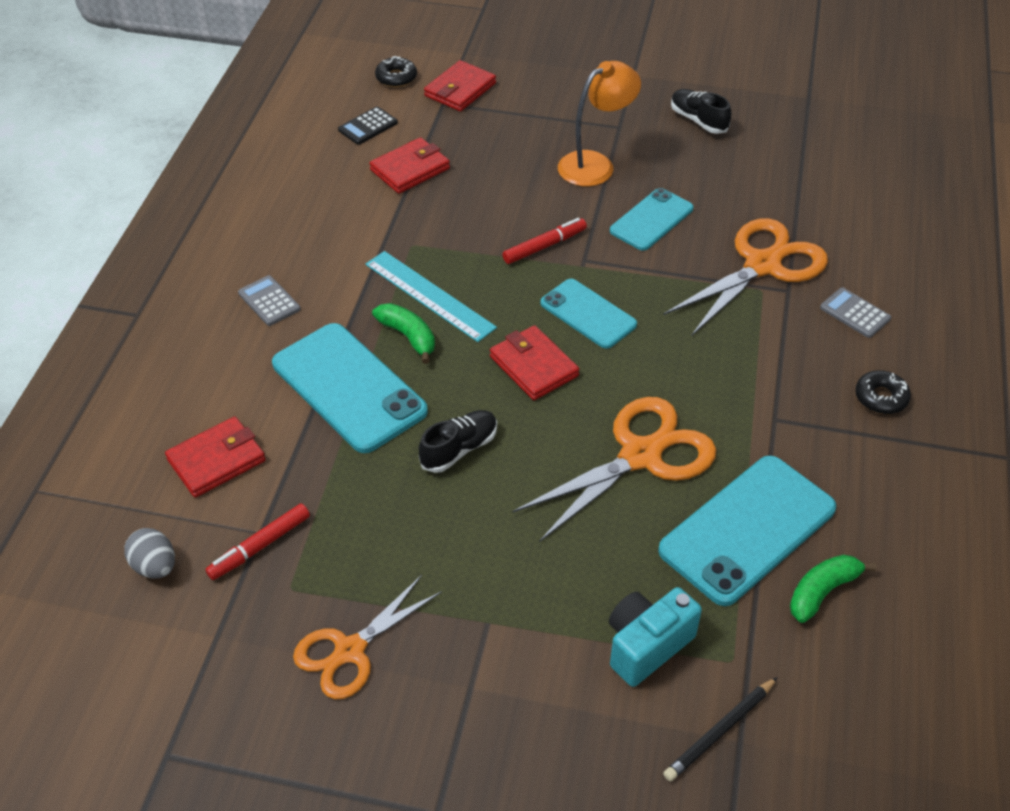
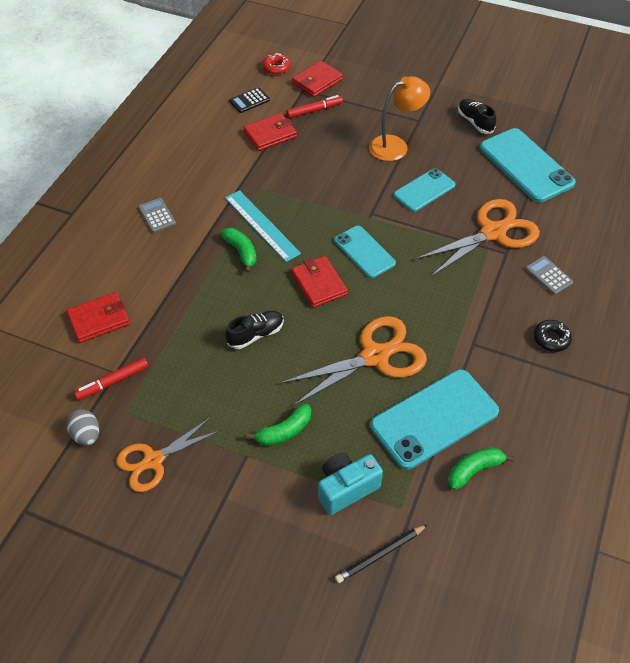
camera: 10 degrees right, 5 degrees up
grey egg [124,528,175,579] -> grey egg moved to [66,410,99,446]
turquoise phone [272,323,428,453] -> turquoise phone moved to [480,128,576,202]
black donut [375,56,417,87] -> red donut [262,53,291,75]
red marker [502,218,587,264] -> red marker moved to [286,95,343,118]
none -> green banana [246,404,311,446]

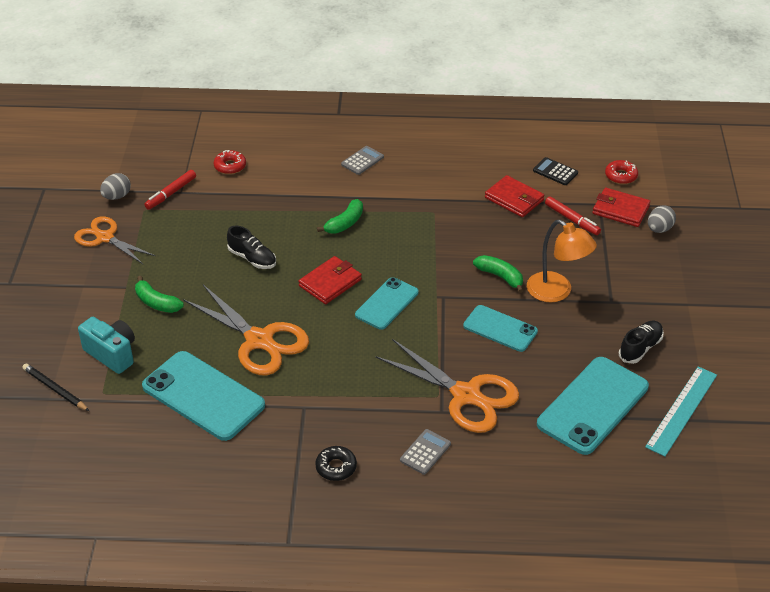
camera: 70 degrees right, 10 degrees down
red wallet [66,292,130,343] -> red donut [214,150,246,174]
red marker [74,357,148,400] -> red marker turned 90 degrees counterclockwise [144,170,196,210]
turquoise ruler [225,190,301,262] -> turquoise ruler moved to [645,366,717,457]
green banana [448,447,514,490] -> green banana moved to [473,255,523,293]
none -> grey egg [648,205,676,233]

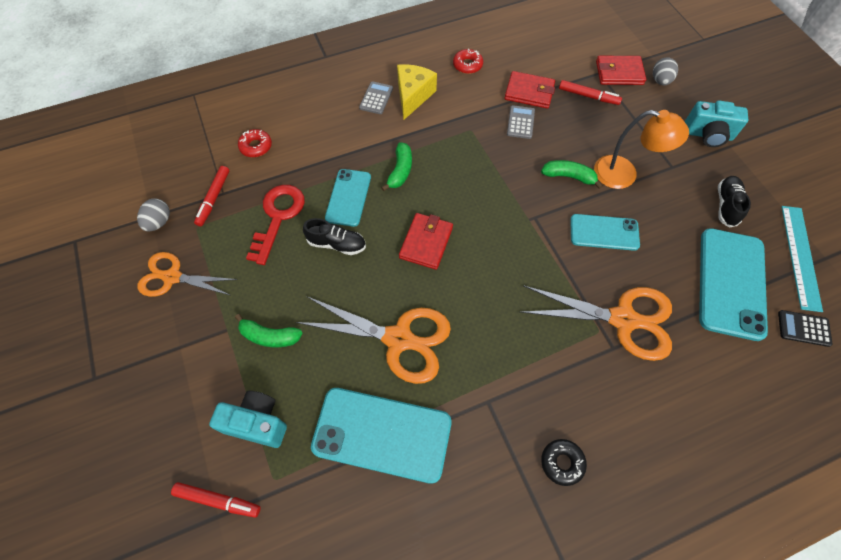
camera: 25 degrees left, 20 degrees up
black pencil [22,363,89,411] -> red marker [171,482,261,518]
turquoise phone [355,277,419,330] -> turquoise phone moved to [325,169,371,227]
grey calculator [400,429,451,475] -> grey calculator moved to [507,105,535,139]
black calculator [533,157,578,185] -> black calculator moved to [778,310,833,347]
red donut [605,160,638,184] -> red donut moved to [453,49,483,74]
none -> red key [246,185,305,265]
none -> yellow cheese [397,64,437,120]
none -> turquoise camera [685,100,749,147]

